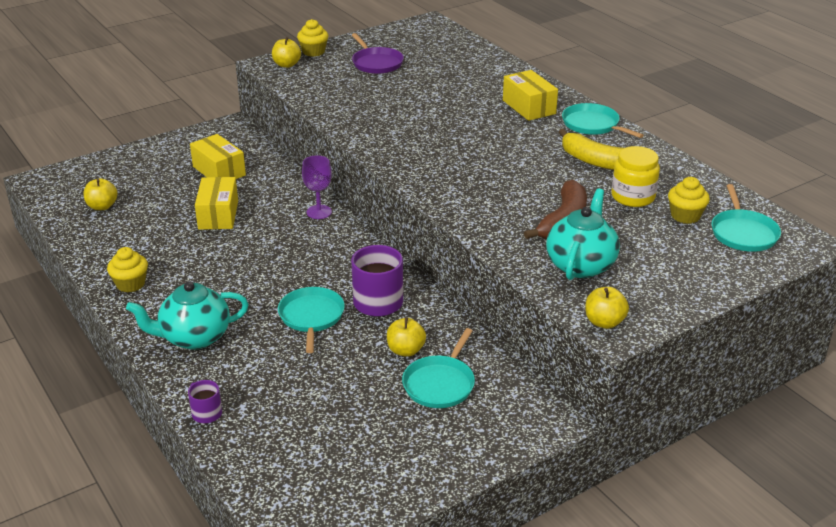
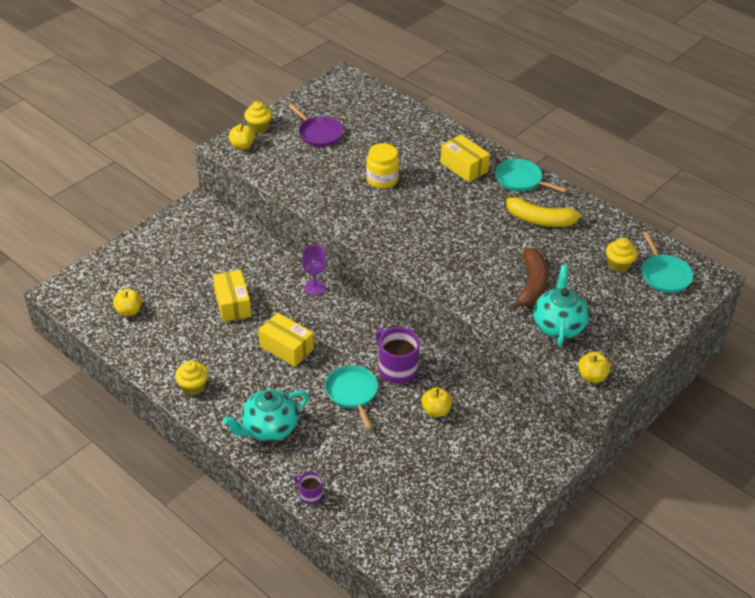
camera: 15 degrees left, 10 degrees up
yellow box [190,134,246,179] -> yellow box moved to [258,313,314,367]
turquoise pan [402,328,475,408] -> none
yellow jar [611,146,660,207] -> yellow jar moved to [366,143,399,189]

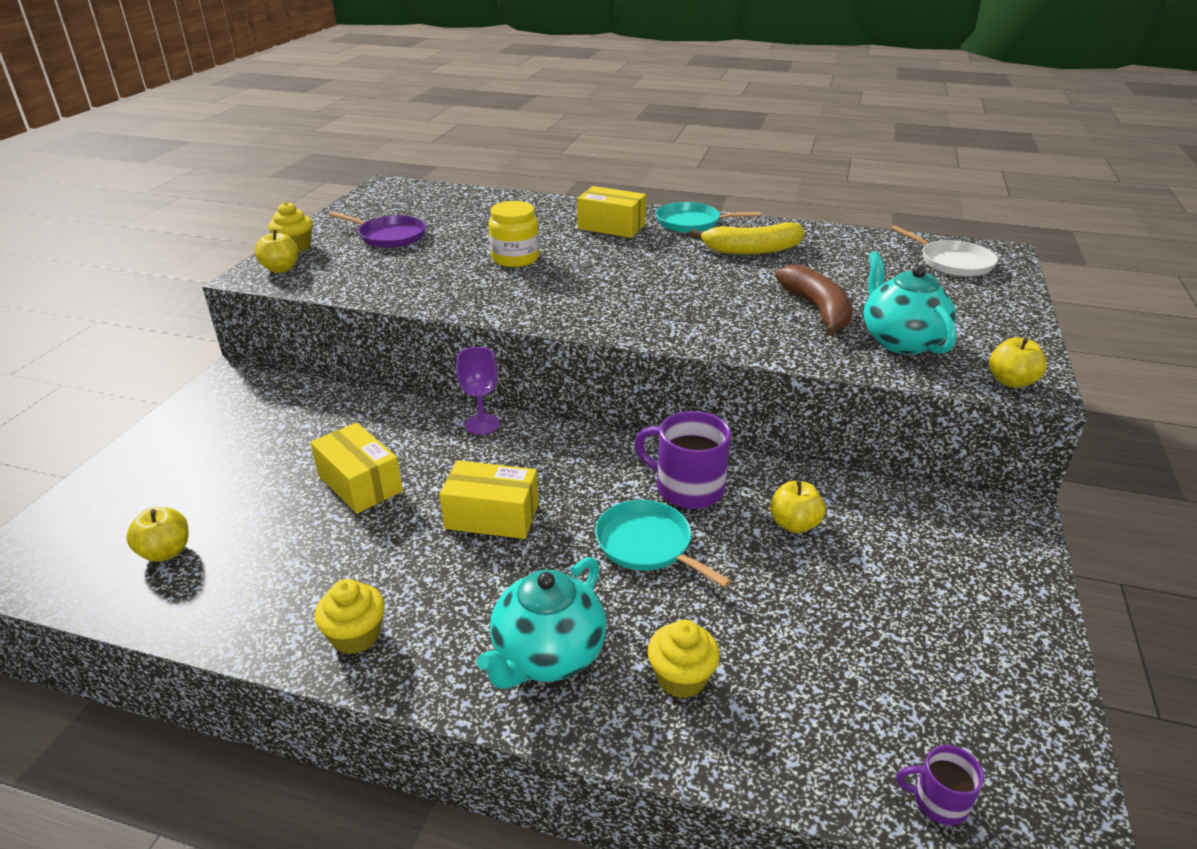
camera: 25 degrees left, 10 degrees down
purple mug [294,472,323,505] -> purple mug moved to [896,745,984,826]
yellow cupcake [606,238,638,272] -> yellow cupcake moved to [647,620,720,698]
turquoise pan [641,232,693,293] -> white pan [891,225,998,277]

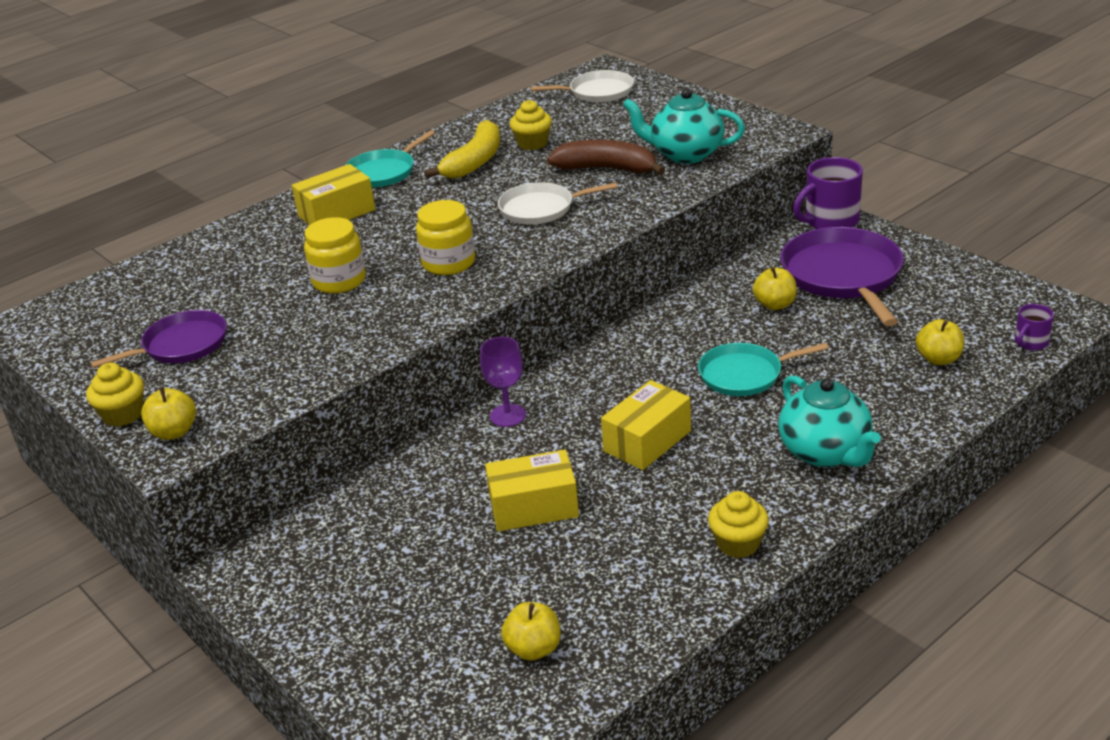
camera: 55 degrees left, 0 degrees up
purple mug [634,411,731,509] -> purple mug moved to [793,157,863,229]
yellow cupcake [647,620,720,698] -> yellow cupcake moved to [510,100,552,150]
yellow apple [989,337,1047,388] -> yellow apple moved to [916,319,964,365]
none -> yellow jar [416,200,475,275]
none -> white pan [498,182,617,225]
none -> purple pan [780,227,904,326]

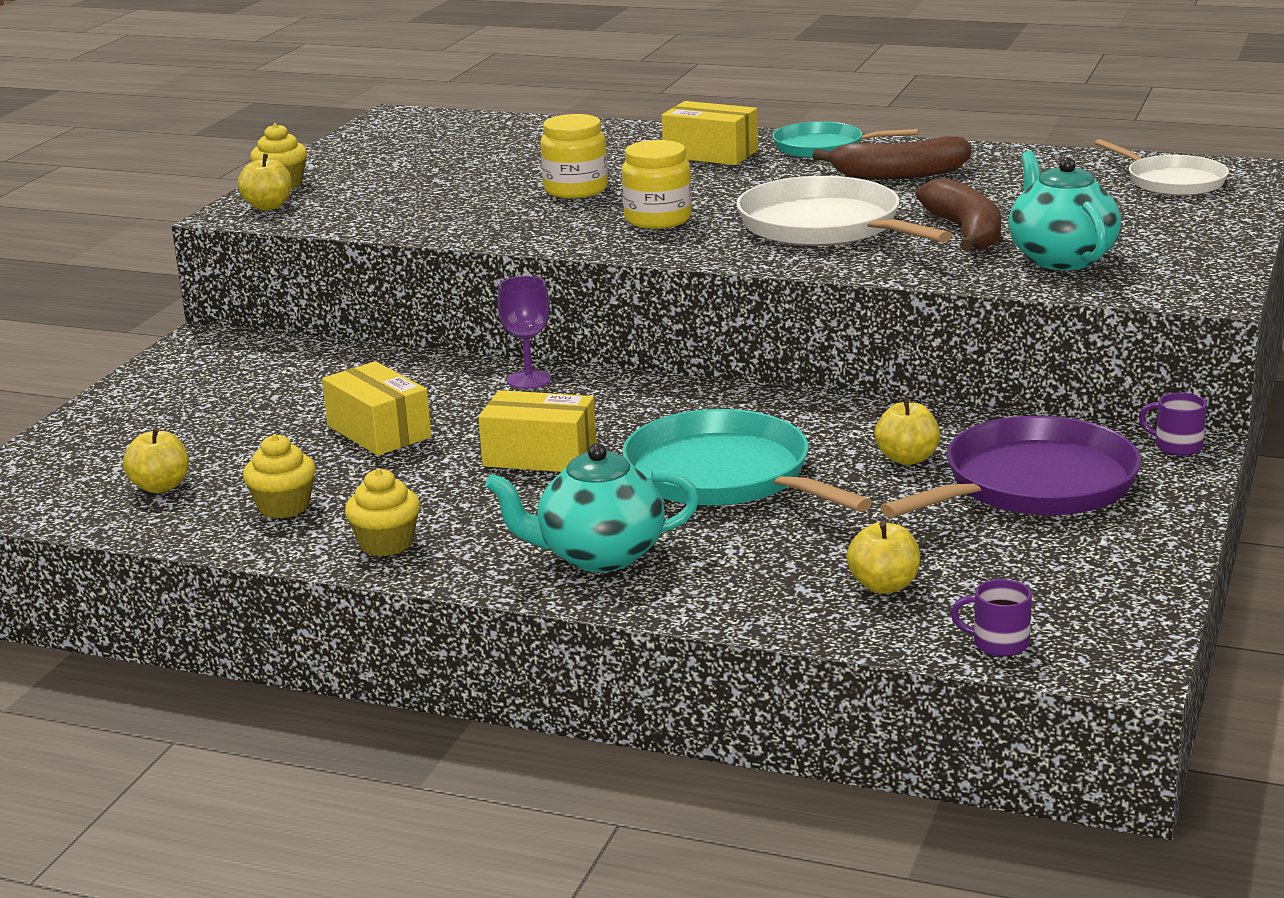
camera: 60 degrees right, 10 degrees down
purple pan [90,310,227,369] -> none
yellow banana [424,120,500,178] -> brown banana [812,136,972,179]
white pan [498,182,617,225] -> white pan [736,176,952,246], size x1.62
yellow cupcake [510,100,552,150] -> yellow cupcake moved to [243,434,316,519]
turquoise pan [698,343,828,396] -> turquoise pan [622,409,872,512], size x1.62
turquoise teapot [778,375,881,467] -> turquoise teapot turned 45 degrees clockwise [485,443,699,572]
purple mug [793,157,863,229] -> purple mug [1139,392,1207,456], size x0.53

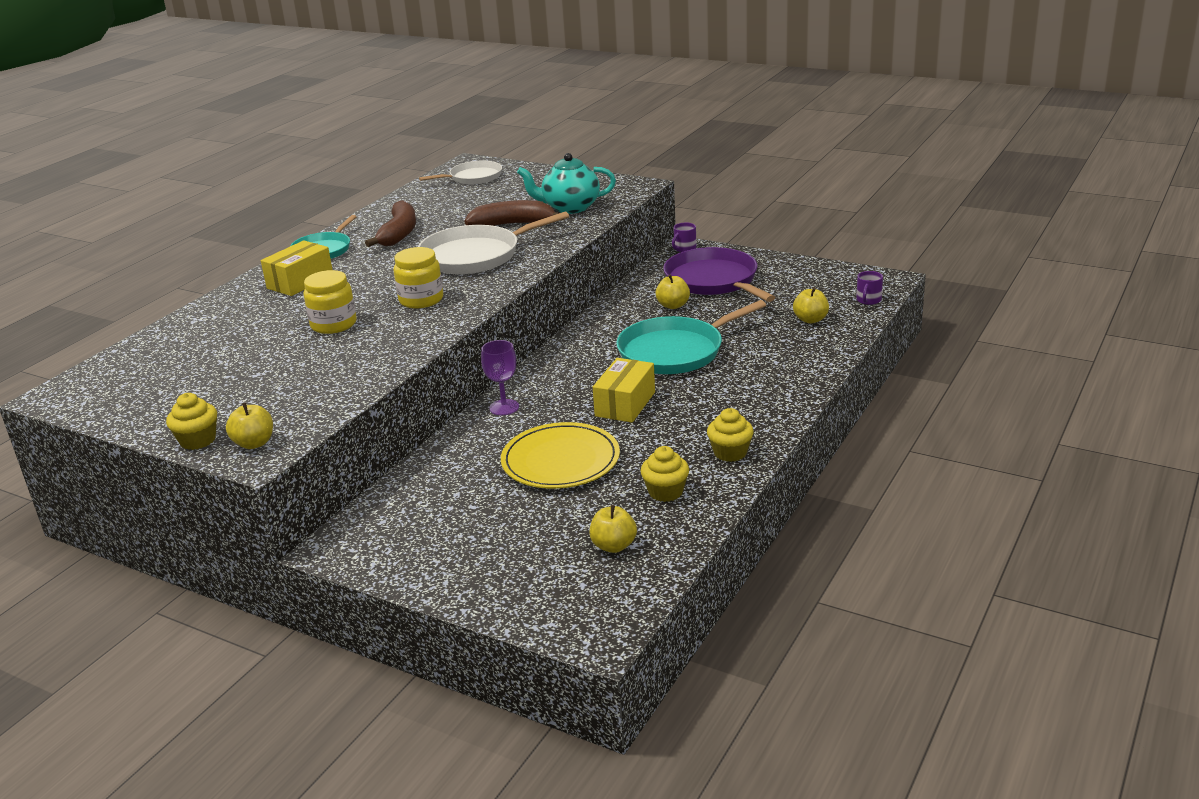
camera: 80 degrees left, 5 degrees up
yellow box [322,361,432,456] -> yellow plate [501,422,620,489]
turquoise teapot [485,443,699,572] -> none

